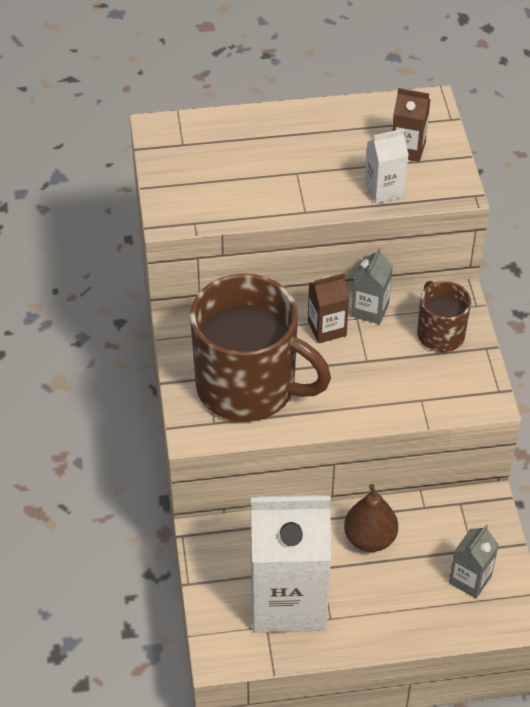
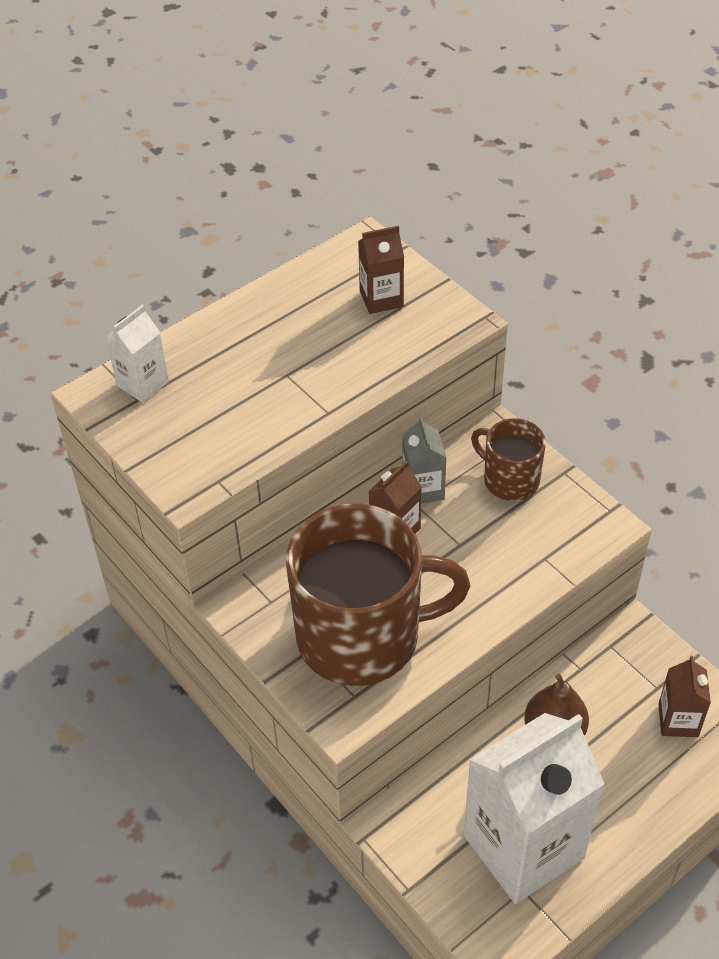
camera: 30 degrees left, 0 degrees up
white carton [365,129,409,204] -> white carton moved to [106,305,169,403]
grey carton [449,525,499,598] -> brown carton [658,656,711,737]

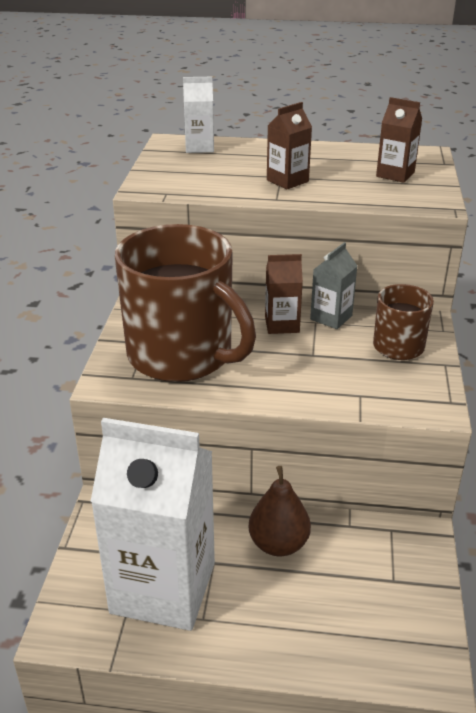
camera: 45 degrees right, 15 degrees down
brown carton [658,656,711,737] -> brown carton moved to [267,102,312,190]

